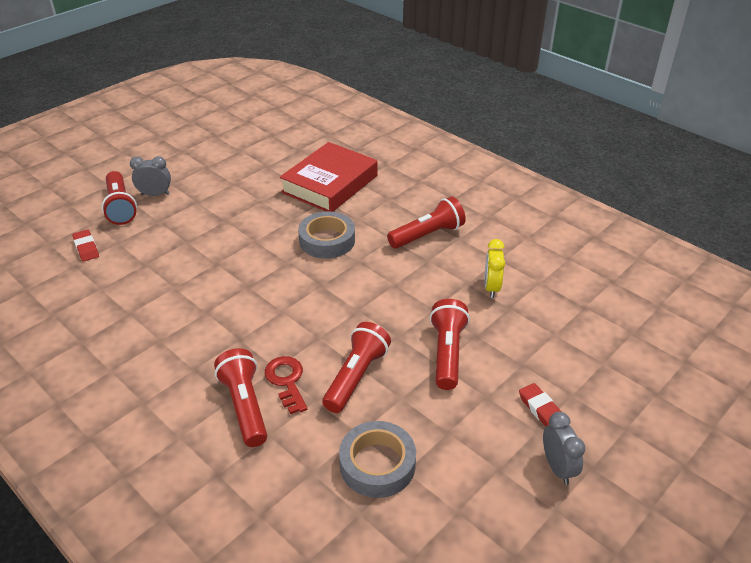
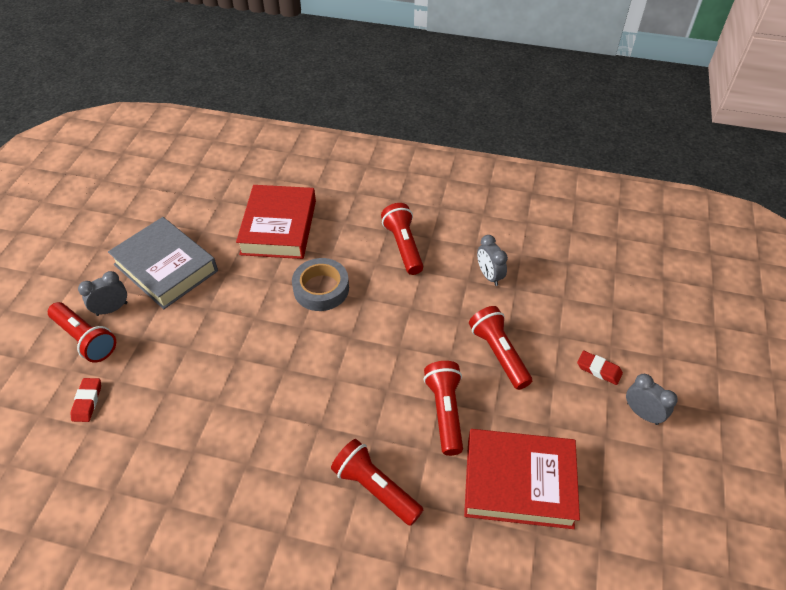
camera: 30 degrees left, 10 degrees up
red eraser [72,229,99,262] -> red eraser turned 60 degrees clockwise [70,378,101,422]
red key [265,356,307,414] -> none
grey tape [339,421,416,498] -> red book [464,429,580,529]
red flashlight [387,197,466,249] -> red flashlight turned 45 degrees counterclockwise [381,203,423,275]
yellow clock [485,239,505,298] -> grey clock [477,235,508,286]
none -> grey book [108,217,218,309]

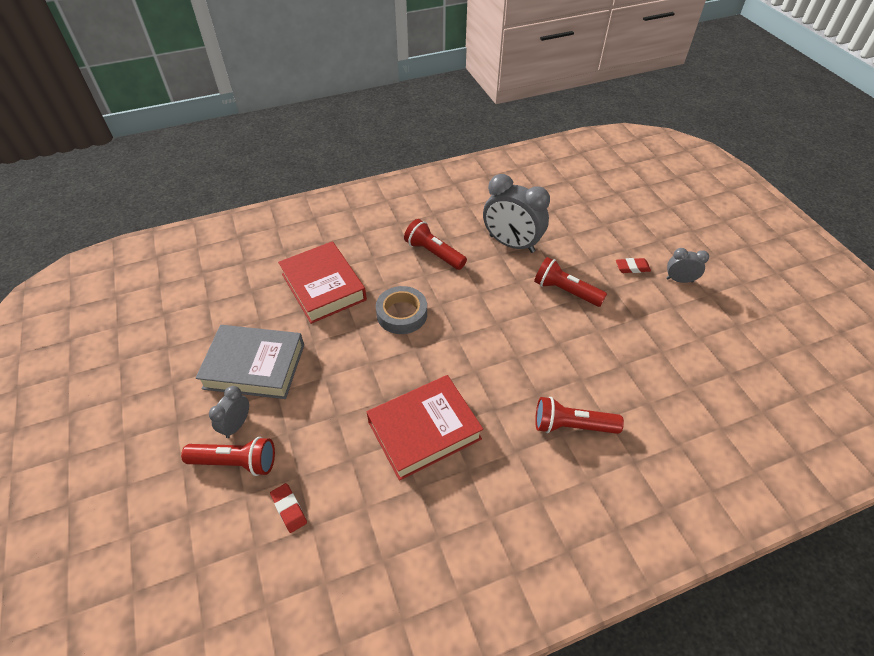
camera: 35 degrees left, 0 degrees up
red flashlight [424,361,463,456] -> none
red book [464,429,580,529] -> red book moved to [367,375,483,481]
grey clock [477,235,508,286] -> grey clock [483,174,550,253], size x1.95

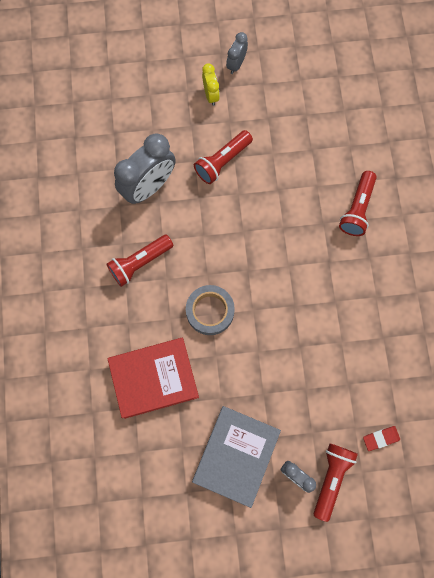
camera: 75 degrees left, 25 degrees up
red book [367,375,483,481] -> none
red eraser [616,258,651,273] -> yellow clock [202,63,220,106]

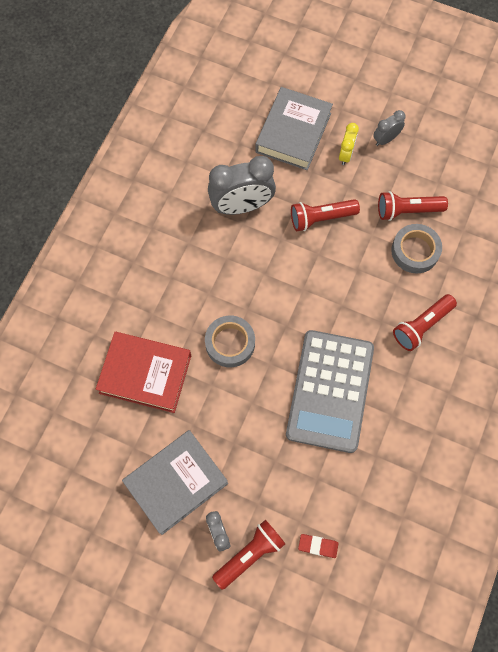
camera: 30 degrees right, 5 degrees down
red flashlight [106,235,173,287] -> red flashlight moved to [378,191,448,221]
none -> grey book [255,87,333,170]
none -> grey calculator [286,330,374,453]
none -> grey tape [391,224,442,273]

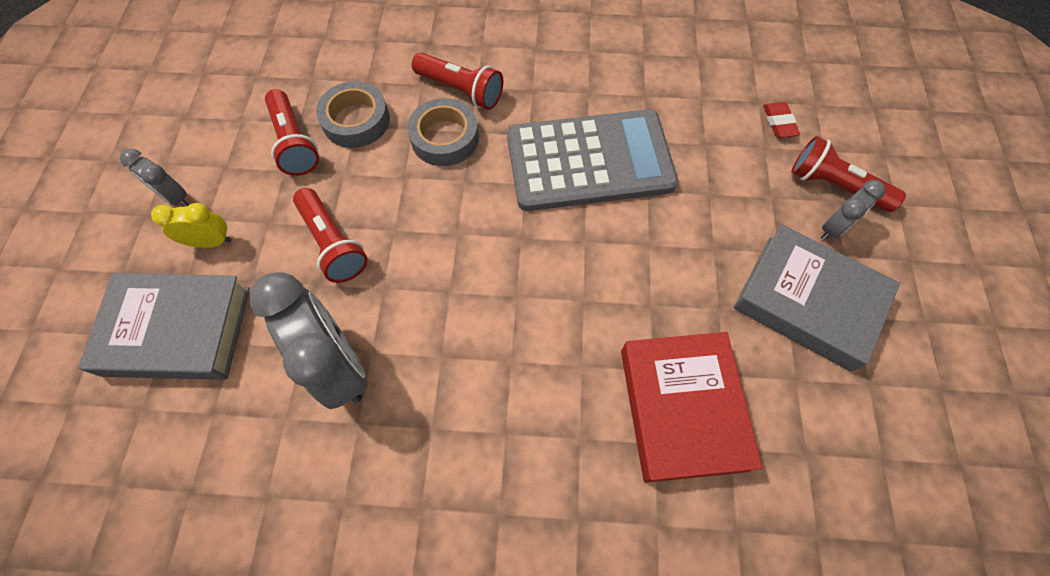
camera: 110 degrees left, 5 degrees down
grey tape [205,316,255,367] -> grey tape moved to [407,98,479,166]

